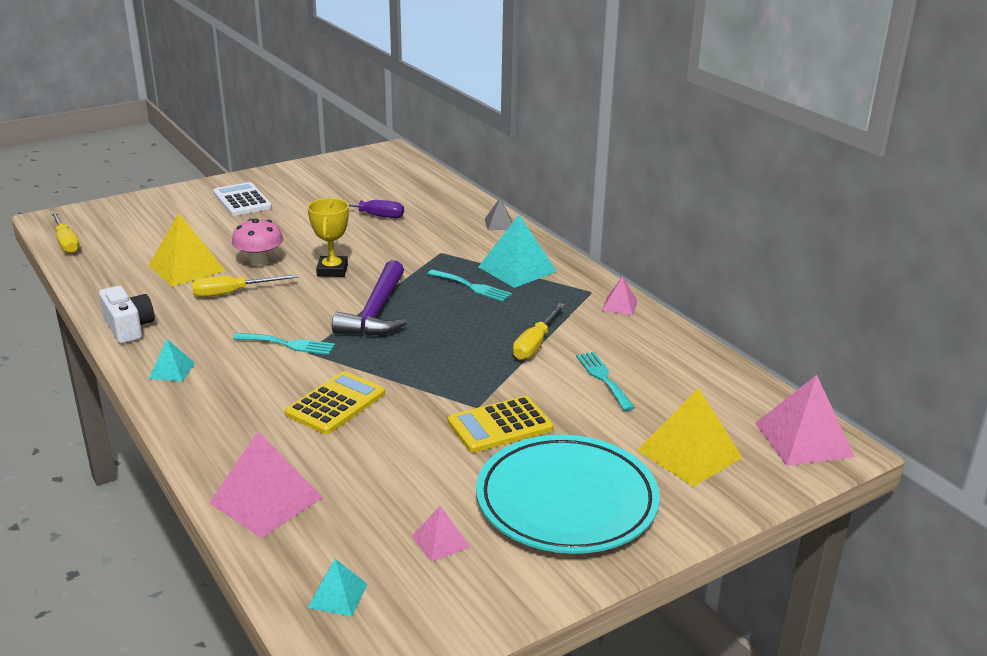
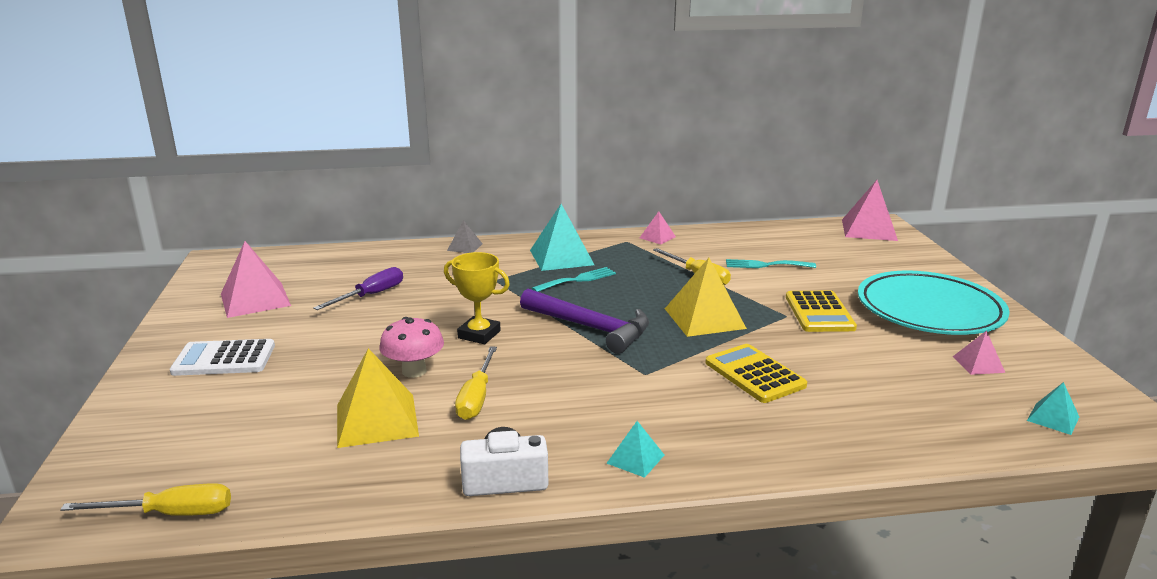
camera: 65 degrees left, 5 degrees down
pink pyramid [209,431,323,538] -> pink pyramid moved to [221,241,291,318]
turquoise fork [233,333,335,355] -> none
yellow pyramid [637,388,743,487] -> yellow pyramid moved to [665,258,747,337]

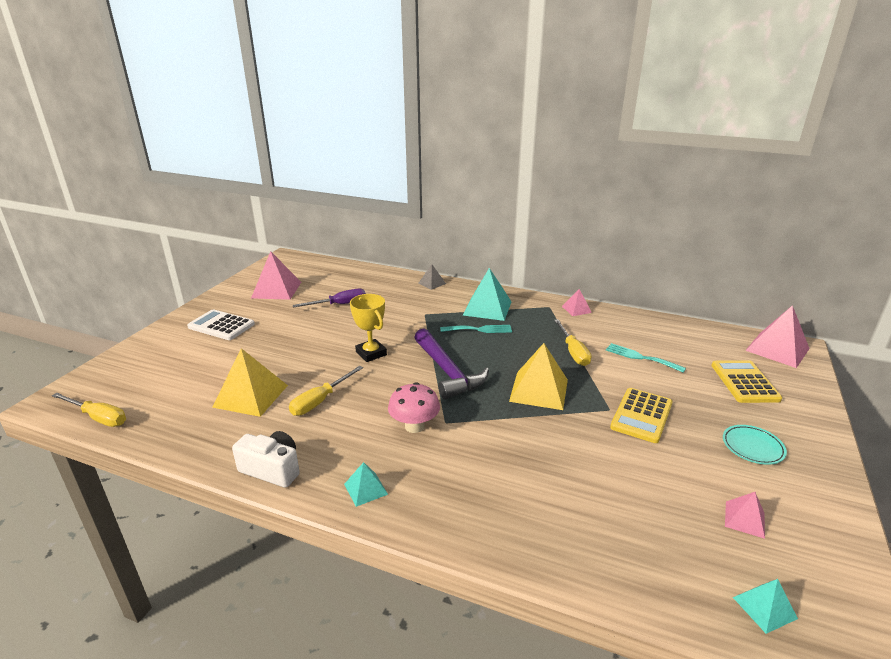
camera: 30 degrees right, 5 degrees up
pink mushroom [380,317,444,378] -> pink mushroom moved to [388,382,440,433]
yellow calculator [705,344,807,403] -> yellow calculator moved to [711,360,782,403]
turquoise plate [858,271,1010,335] -> turquoise plate [723,425,787,465], size x0.42

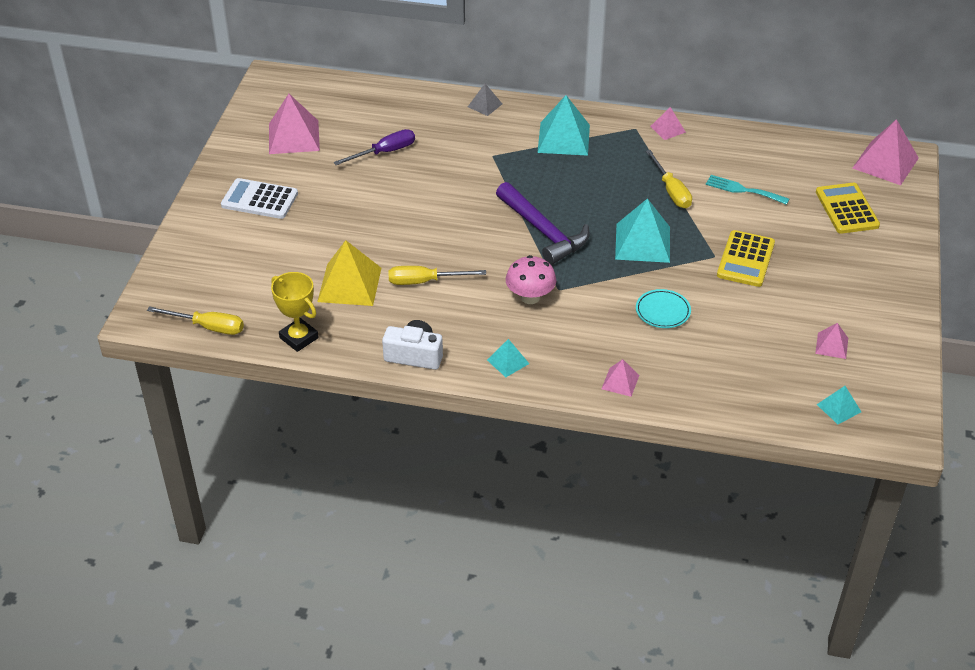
camera: 10 degrees left, 15 degrees up
yellow screwdriver [289,366,363,416] -> yellow screwdriver turned 60 degrees clockwise [389,266,486,285]
yellow trophy [350,294,387,362] -> yellow trophy moved to [271,272,319,352]
turquoise fork [440,325,512,333] -> none
yellow pyramid [509,343,568,410] -> turquoise pyramid [615,198,670,263]
turquoise plate [723,425,787,465] -> turquoise plate moved to [636,289,691,328]
none -> pink pyramid [601,359,639,397]

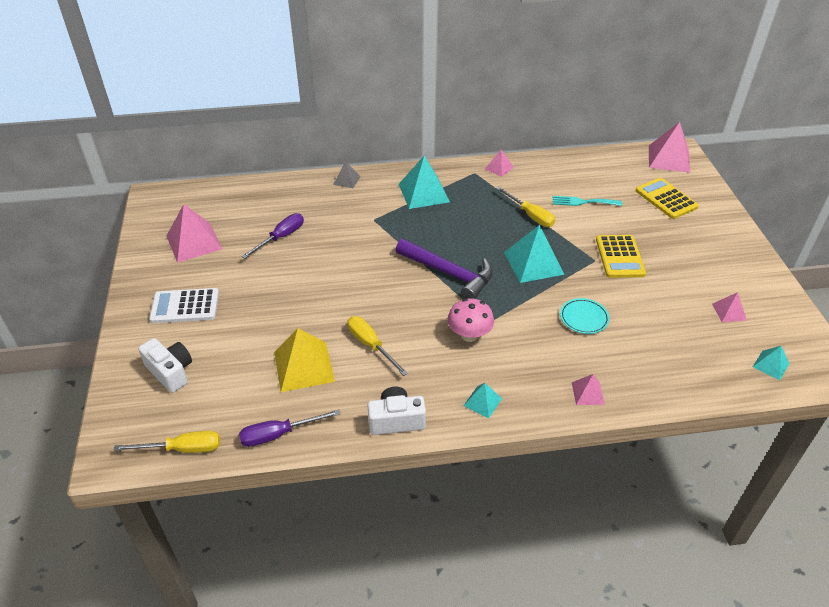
camera: 20 degrees left, 0 degrees up
yellow trophy [271,272,319,352] -> purple screwdriver [239,409,340,447]
yellow screwdriver [389,266,486,285] -> yellow screwdriver turned 75 degrees clockwise [348,316,408,376]
none -> white camera [138,338,192,393]

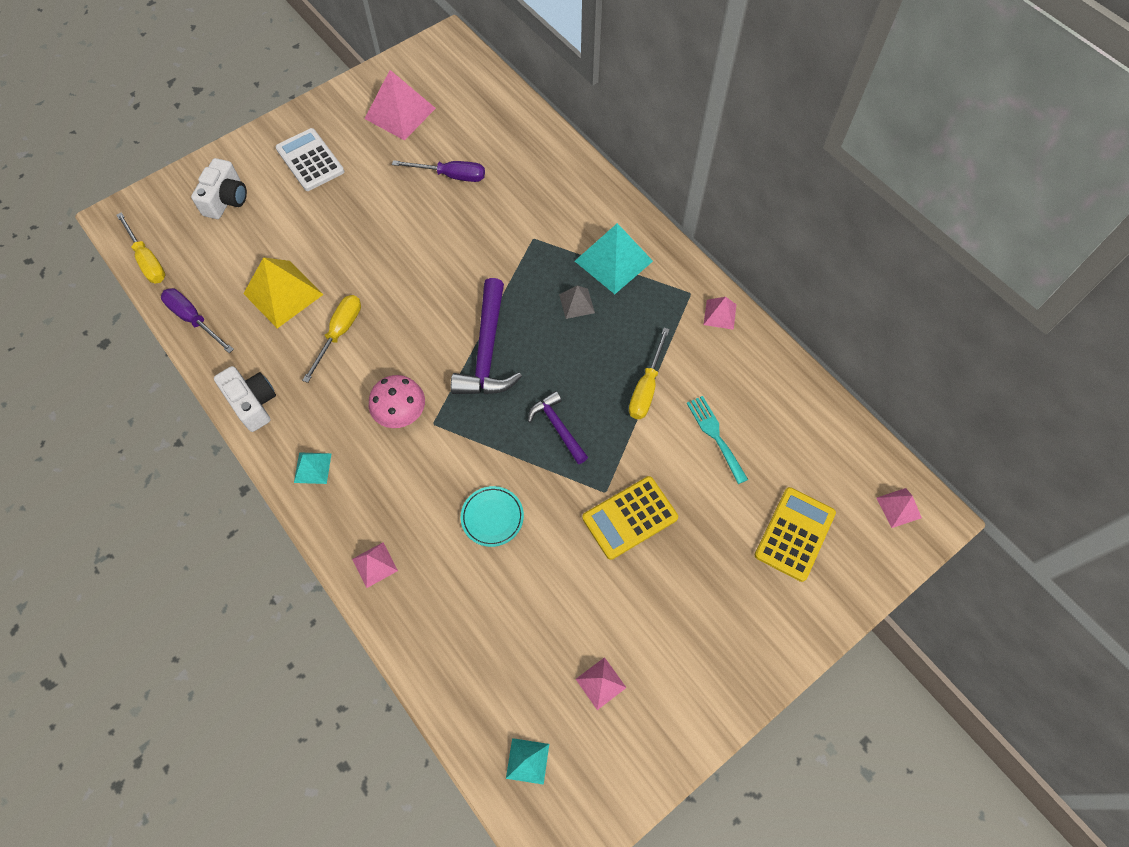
camera: 60 degrees right, 20 degrees up
grey pyramid [333,161,360,188] -> grey pyramid moved to [559,285,595,319]
turquoise pyramid [504,225,564,283] -> purple hammer [528,391,588,464]
pink pyramid [649,122,691,173] -> pink pyramid [876,488,922,528], size x0.52

